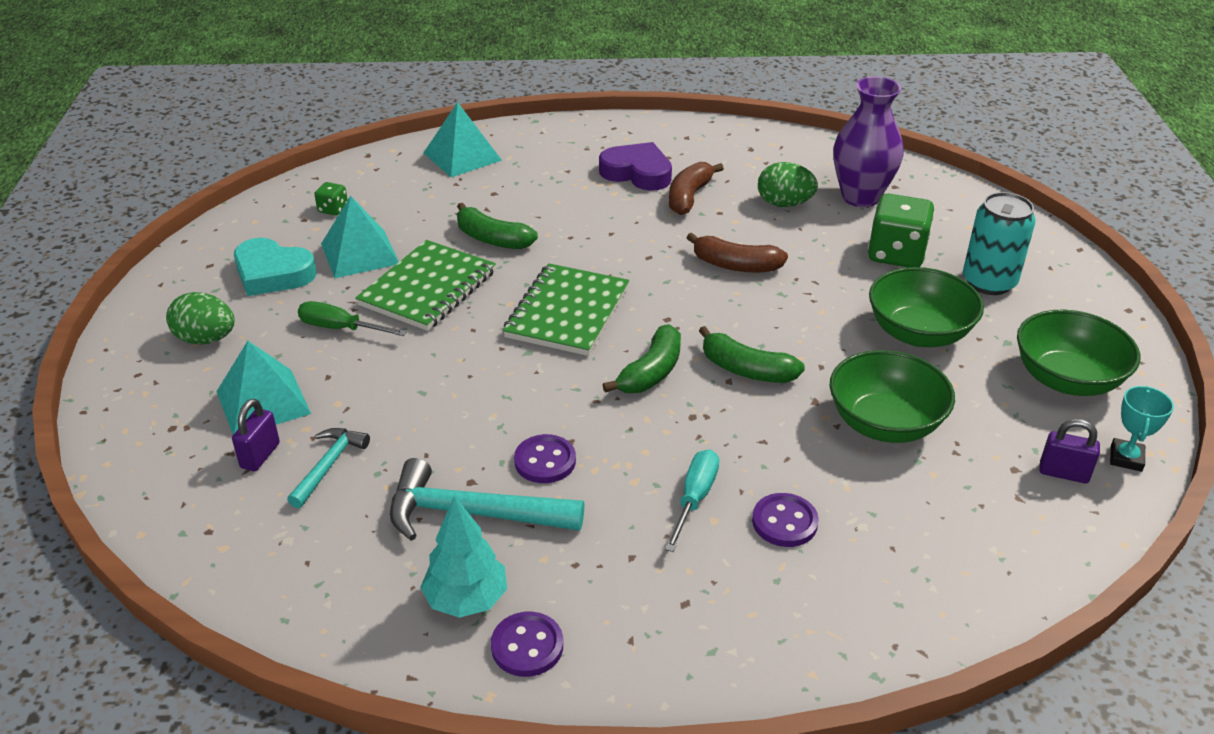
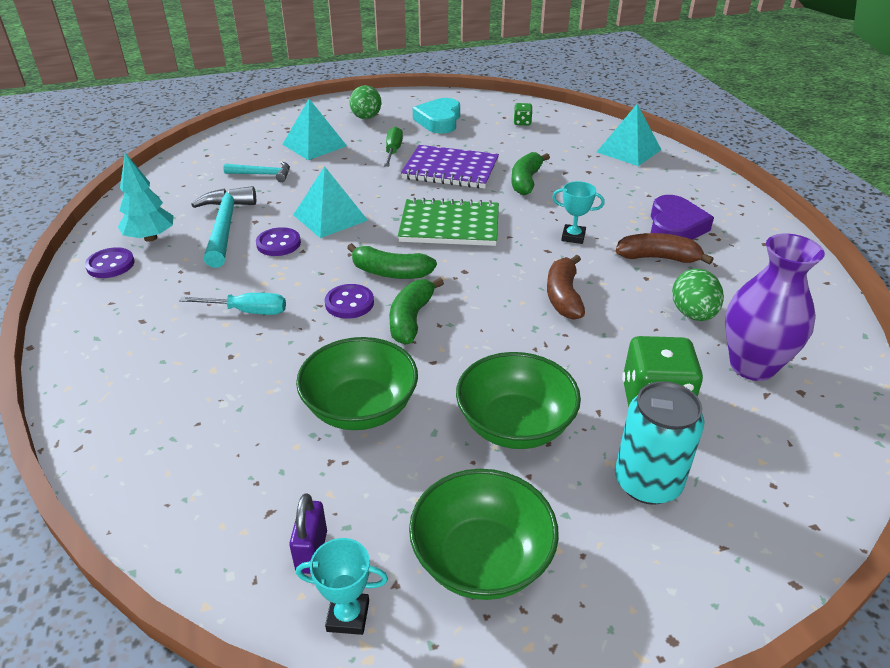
camera: 75 degrees right, 0 degrees up
purple padlock [232,399,280,471] -> none
turquoise pyramid [321,196,399,278] -> turquoise pyramid moved to [293,166,368,238]
green notebook [355,240,496,331] -> purple notebook [401,145,499,189]
purple button [752,493,819,547] -> purple button moved to [325,284,374,319]
none -> turquoise trophy [552,181,605,244]

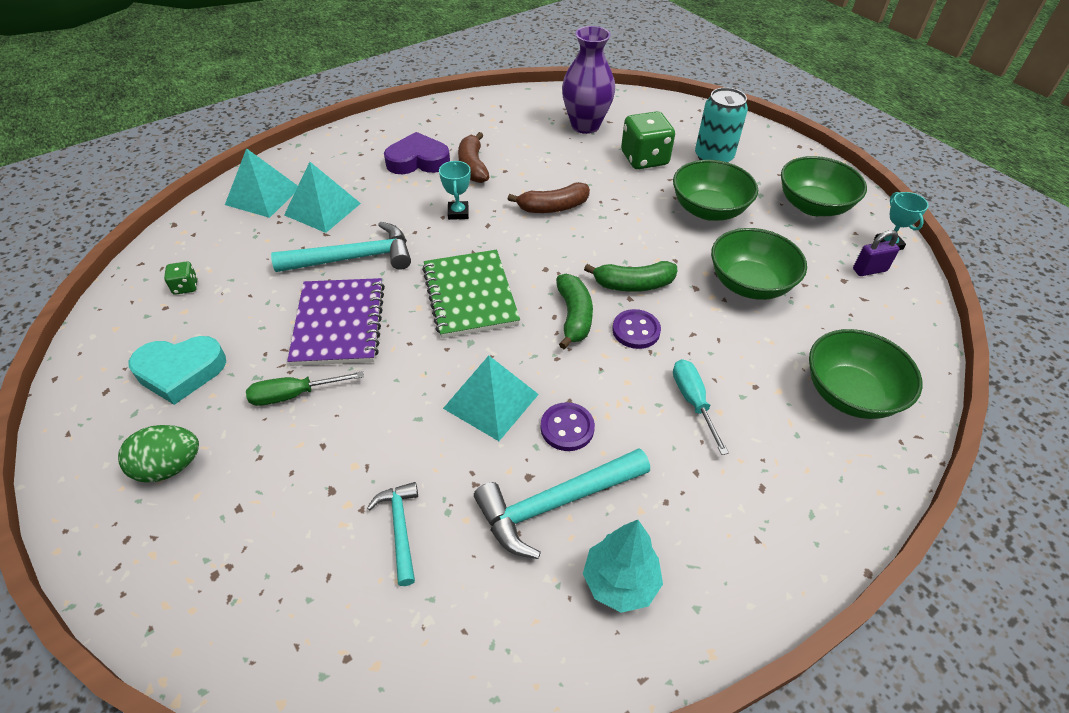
camera: 110 degrees left, 10 degrees up
purple button [85,247,135,278] -> none
turquoise pyramid [282,99,347,160] -> turquoise pyramid moved to [284,162,361,233]
green banana [511,152,550,195] -> turquoise hammer [271,222,411,272]
green egg [672,269,724,321] -> none
none -> green bowl [809,329,923,419]

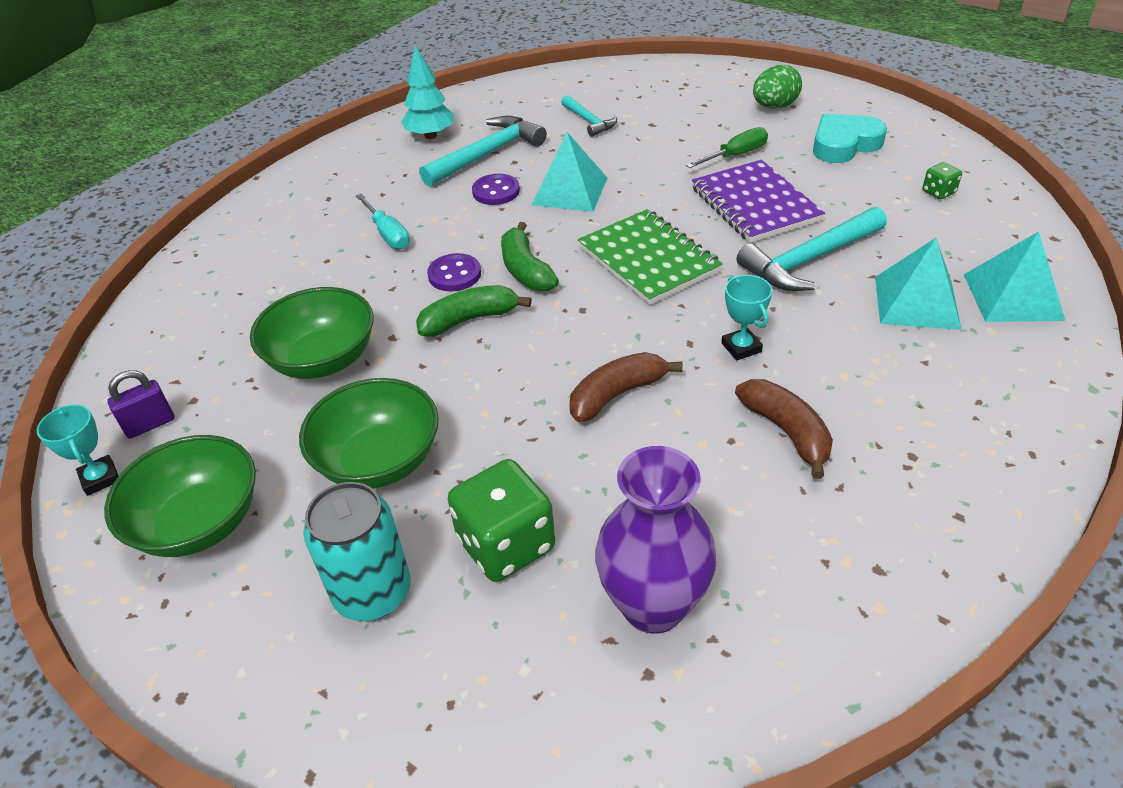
camera: 165 degrees right, 5 degrees down
purple heart [384,132,450,174] -> none
green bowl [809,329,923,419] -> none

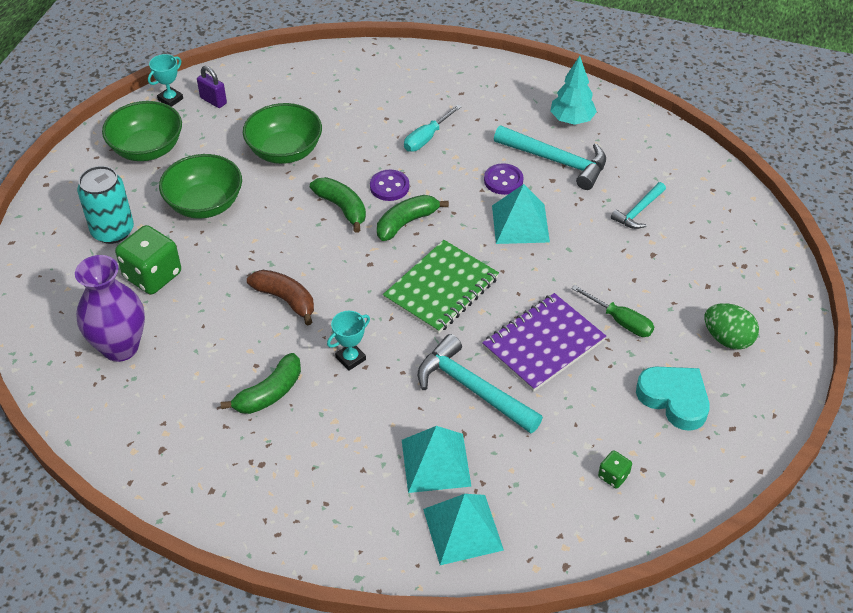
camera: 70 degrees right, 5 degrees up
brown banana [735,379,833,479] -> green banana [221,353,301,414]

